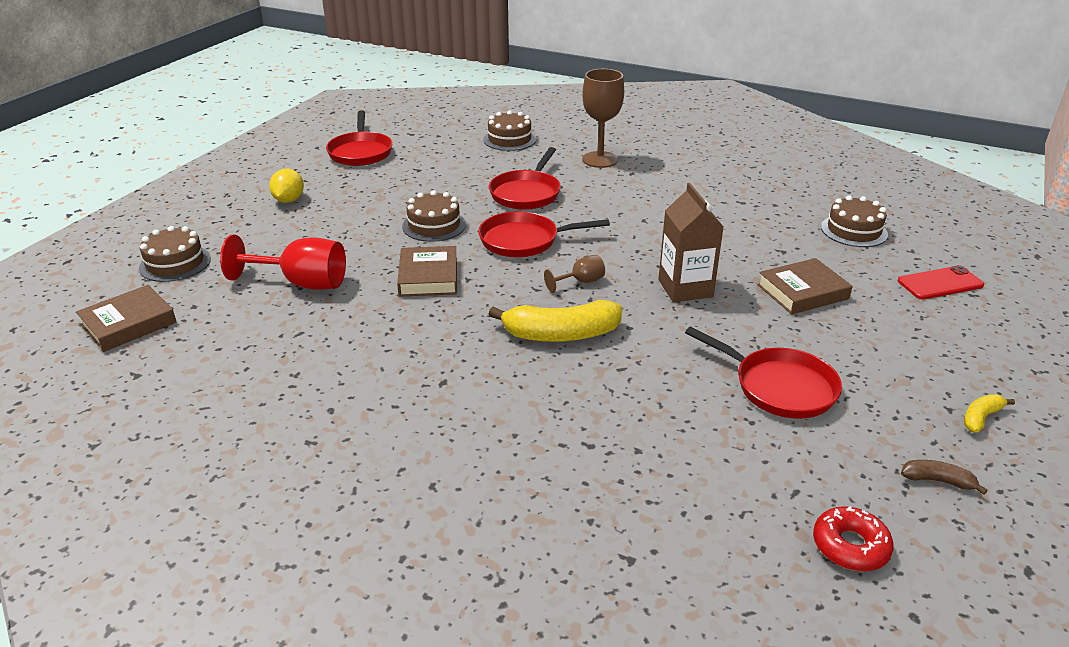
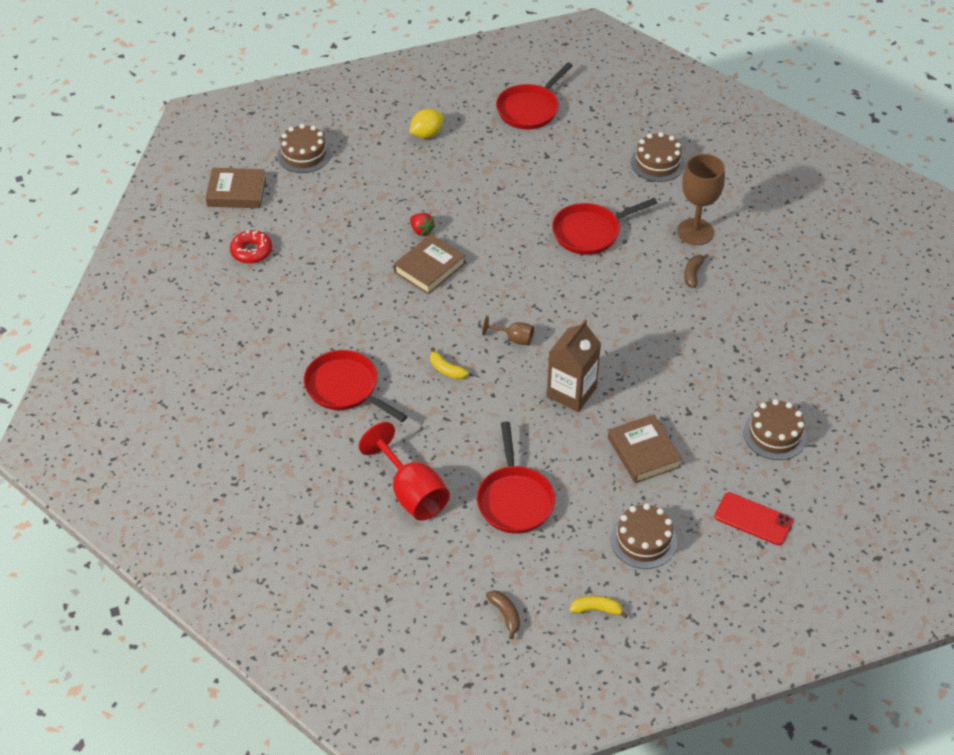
camera: 45 degrees right, 15 degrees up
red goblet [220,234,346,290] -> red goblet moved to [359,422,450,521]
brown cake [402,190,466,242] -> brown cake moved to [610,504,677,569]
red pan [478,211,610,257] -> red pan moved to [304,350,407,422]
yellow banana [489,300,622,342] -> yellow banana [430,347,469,379], size x0.48
brown book [757,258,853,314] -> brown book turned 45 degrees clockwise [608,414,682,483]
red donut [813,506,894,571] -> red donut moved to [230,230,272,264]
none -> red strawberry [410,213,435,236]
none -> brown banana [684,254,709,288]

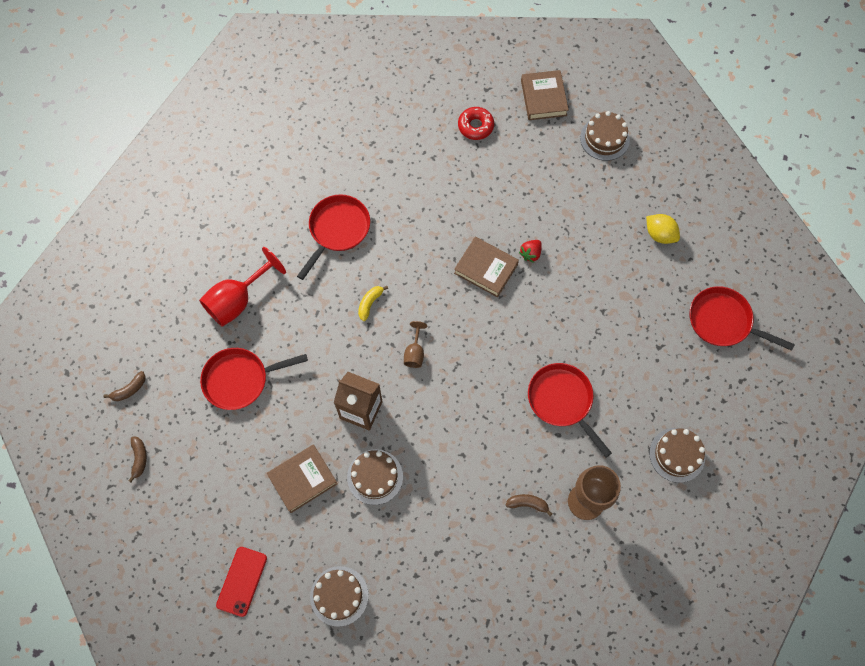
camera: 80 degrees right, 20 degrees up
yellow banana [570,596,628,618] -> brown banana [128,436,147,482]
brown cake [610,504,677,569] -> brown cake moved to [347,449,403,505]

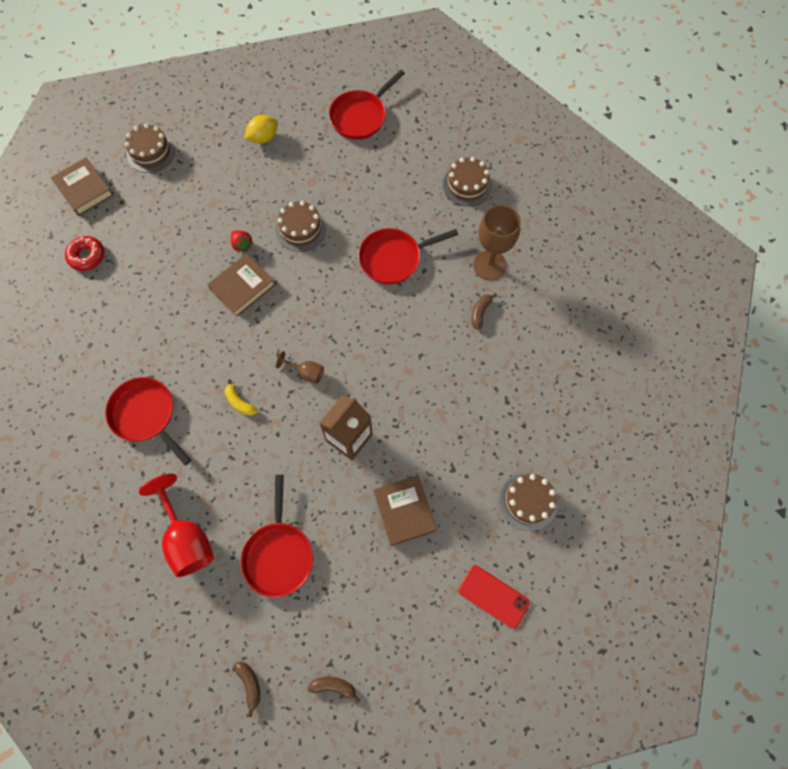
camera: 75 degrees left, 0 degrees up
brown cake [347,449,403,505] -> brown cake moved to [275,201,326,252]
brown book [521,70,569,120] -> brown book turned 45 degrees clockwise [51,157,114,216]

